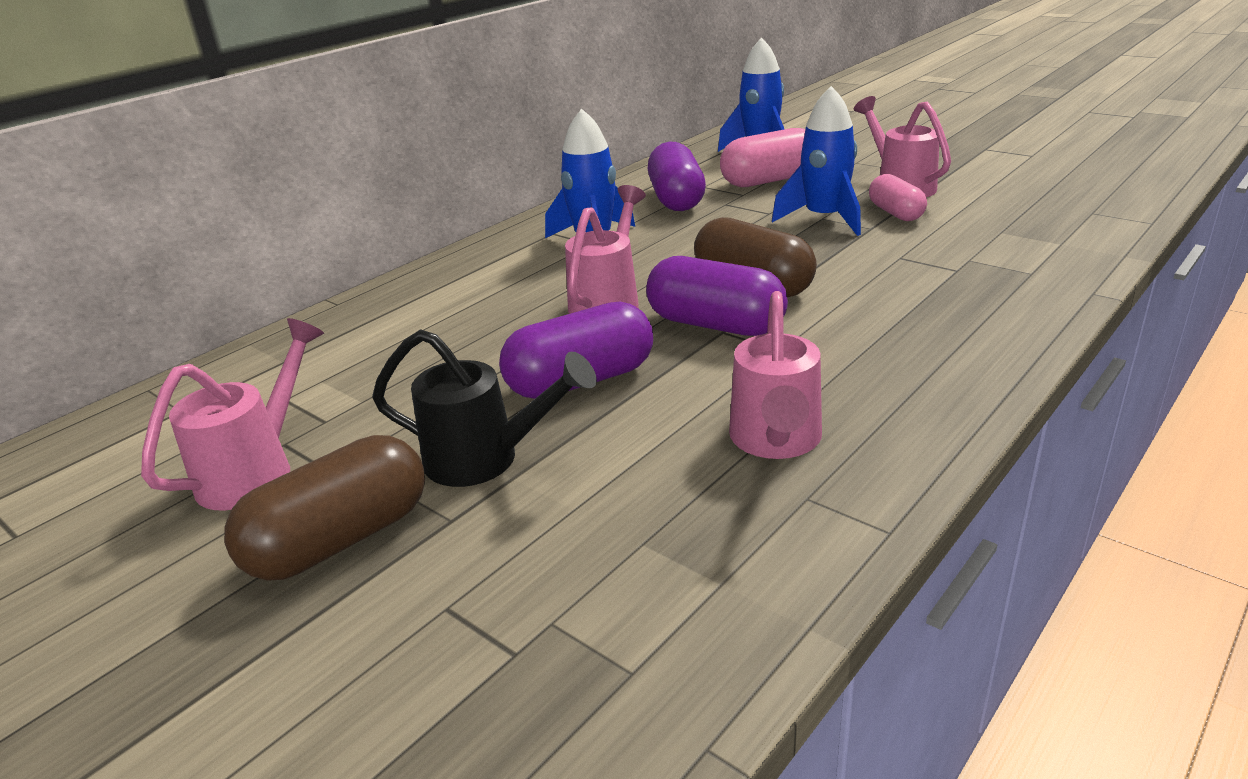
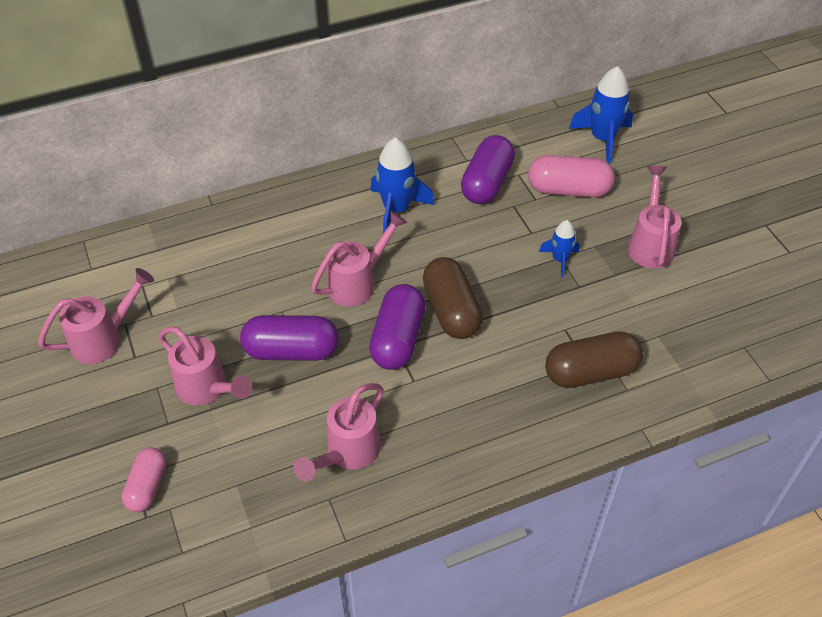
camera: 25 degrees right, 20 degrees up
brown capsule [224,435,425,581] -> brown capsule moved to [545,331,643,388]
black watering can [372,329,597,487] -> pink watering can [159,326,252,406]
purple capsule [646,256,788,336] -> purple capsule turned 45 degrees clockwise [369,284,425,370]
blue rocket [772,86,861,236] -> blue rocket [539,220,580,278], size x0.58
pink capsule [869,174,927,221] -> pink capsule moved to [122,447,167,512]

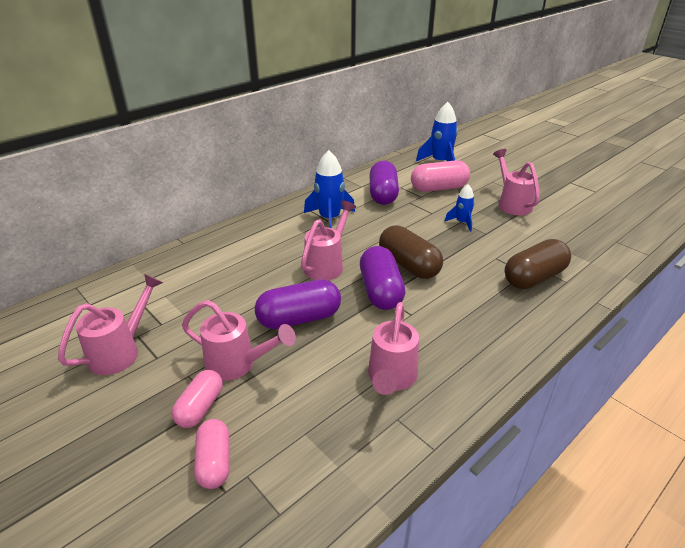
camera: 20 degrees left, 15 degrees down
none -> pink capsule [172,370,223,428]

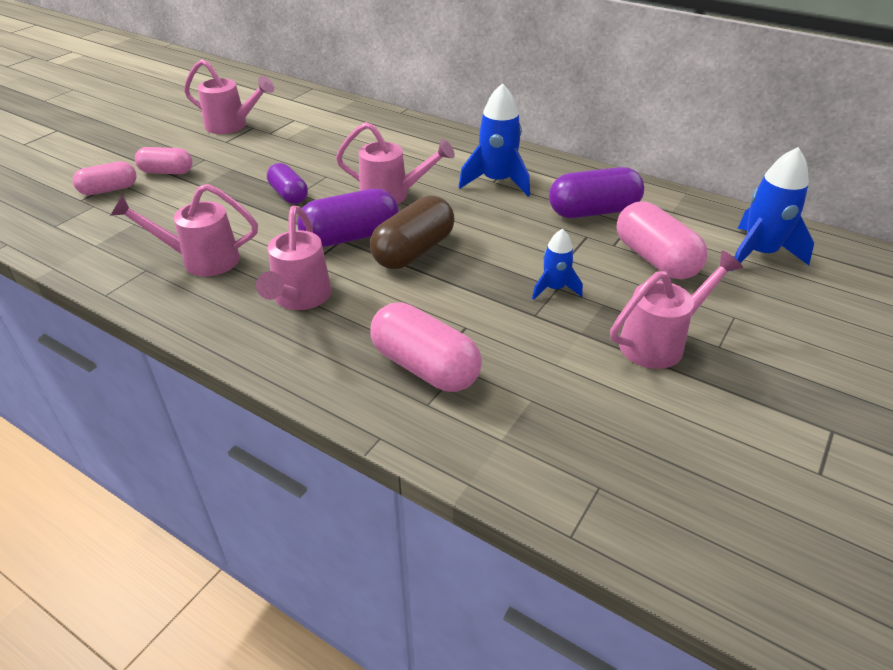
camera: 75 degrees right, 5 degrees up
pink watering can [182,300,296,381] -> pink watering can moved to [256,206,332,310]
purple capsule [255,279,341,329] -> purple capsule [267,163,308,204], size x0.64
brown capsule [505,239,571,289] -> pink capsule [371,302,482,392]

